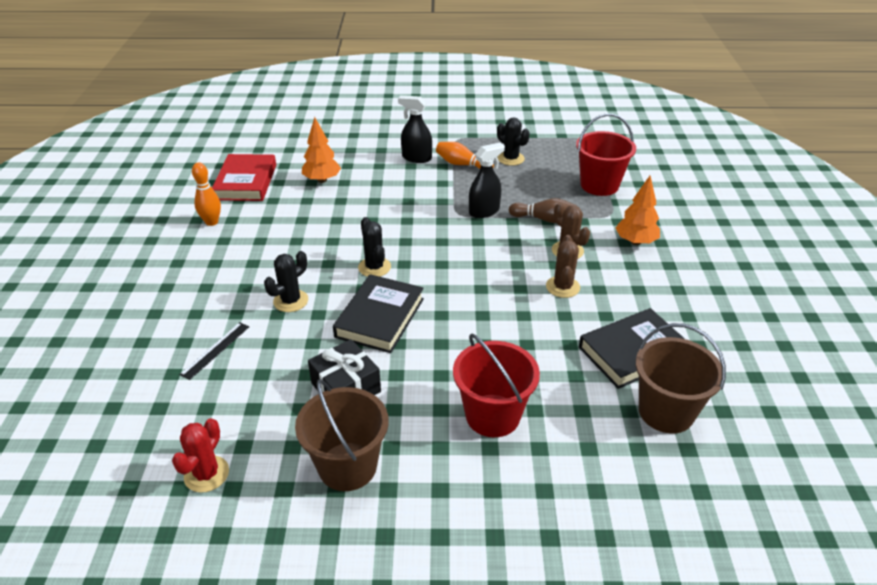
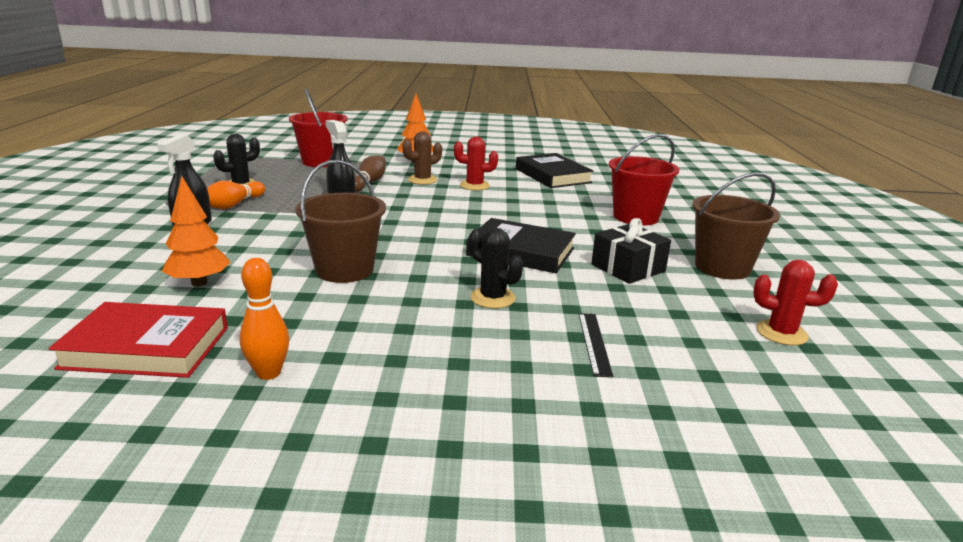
camera: 90 degrees left, 15 degrees down
black ruler [179,322,249,380] -> black ruler turned 60 degrees clockwise [579,313,613,377]
black cactus [358,217,391,277] -> none
brown cactus [546,235,580,298] -> red cactus [454,137,498,191]
brown bucket [635,323,726,433] -> brown bucket moved to [295,160,386,283]

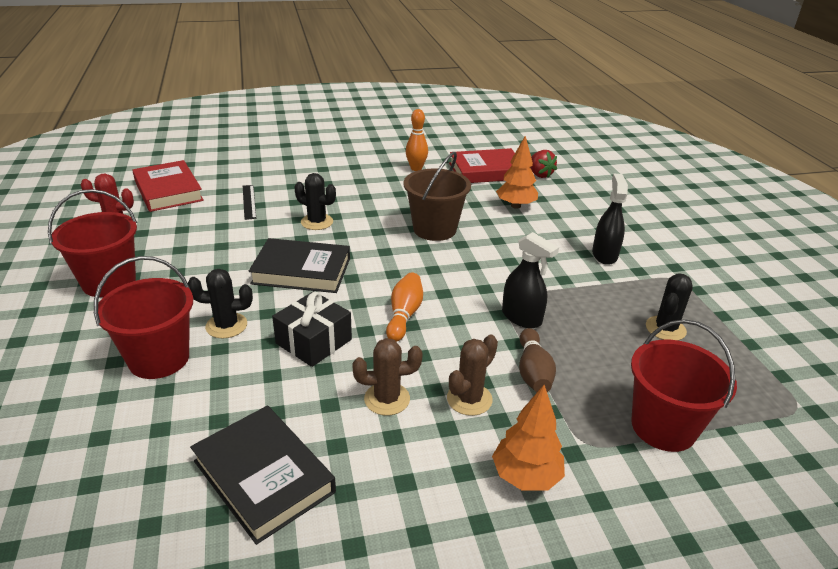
camera: 165 degrees right, 10 degrees up
orange bowling pin [207,181,265,209] -> orange bowling pin moved to [386,273,423,342]
red cactus [454,137,498,191] -> brown cactus [352,338,423,416]
black gift [591,218,671,284] -> black gift moved to [272,291,352,367]
brown bucket [692,172,780,280] -> red bucket [48,189,137,297]
none -> red book [132,160,204,212]
none -> black cactus [188,269,253,338]
none -> red strawberry [530,150,557,178]

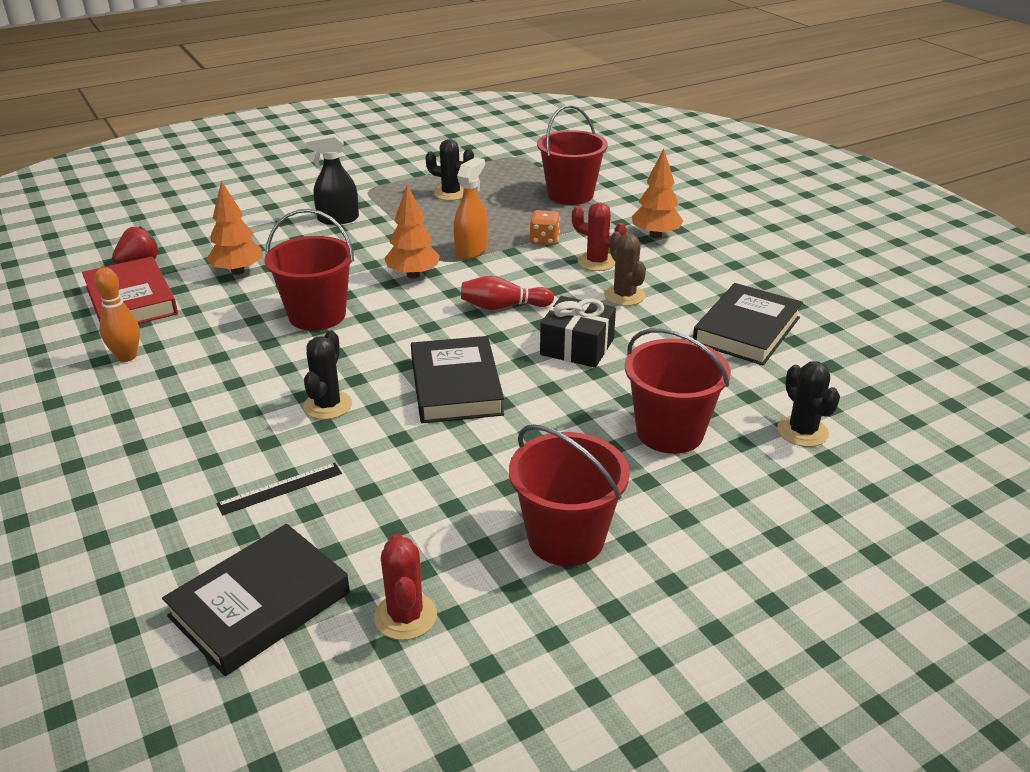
camera: 105 degrees left, 0 degrees up
red book [132,160,204,212] -> black book [162,524,350,676]
black cactus [188,269,253,338] -> black cactus moved to [777,361,840,447]
orange bowling pin [386,273,423,342] -> red bowling pin [461,276,554,310]
brown bucket [403,152,471,241] -> red bucket [264,209,354,331]
brown cactus [447,335,498,416] -> red cactus [572,202,627,271]
black spray bottle [502,232,559,328] -> orange spray bottle [453,157,488,259]
brown bowling pin [519,328,556,392] -> orange dice [530,210,560,245]
none -> orange tree [384,184,440,279]

